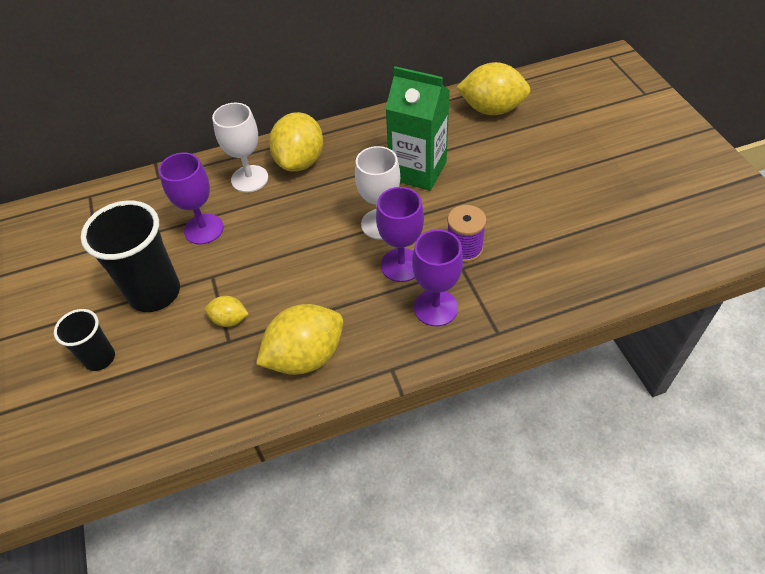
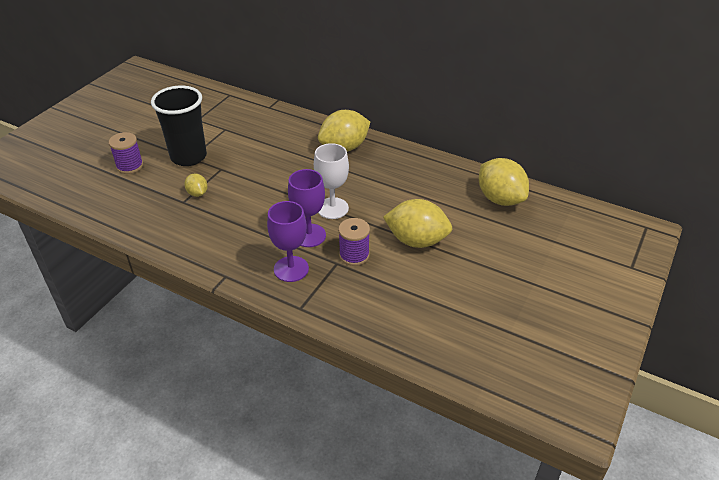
camera: 45 degrees right, 10 degrees down
black cup [54,309,115,371] -> purple spool [109,132,143,174]
purple goblet [159,153,224,244] -> none
white goblet [212,103,268,192] -> none
yellow lemon [256,304,343,375] -> yellow lemon moved to [383,199,452,248]
green carton [385,66,450,191] -> none

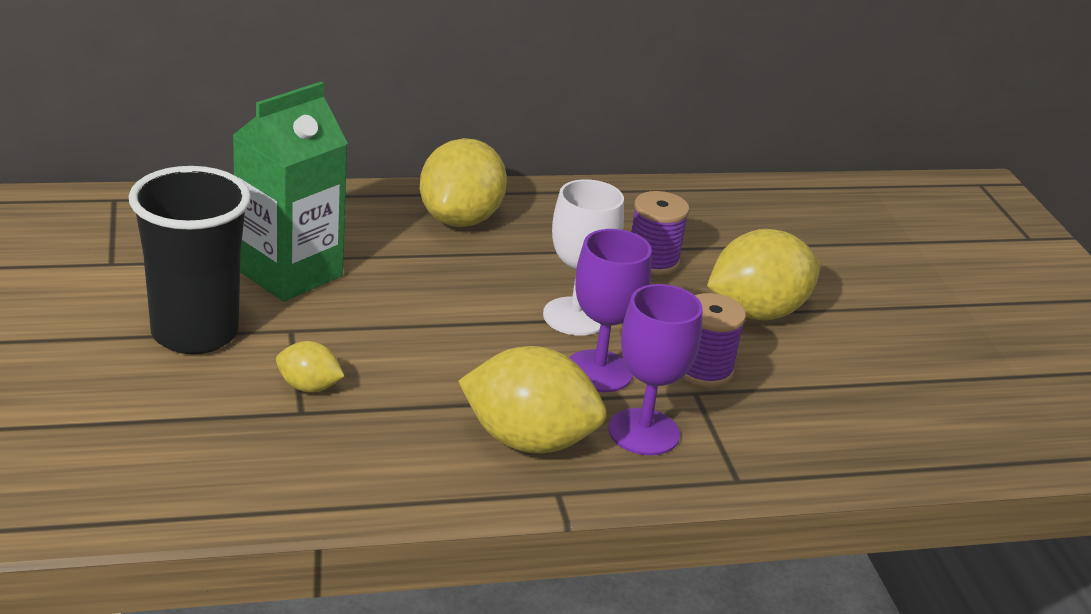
camera: 45 degrees left, 10 degrees down
purple spool [109,132,143,174] -> purple spool moved to [631,191,690,275]
yellow lemon [479,158,529,206] -> yellow lemon moved to [458,346,606,453]
none -> green carton [232,82,348,301]

